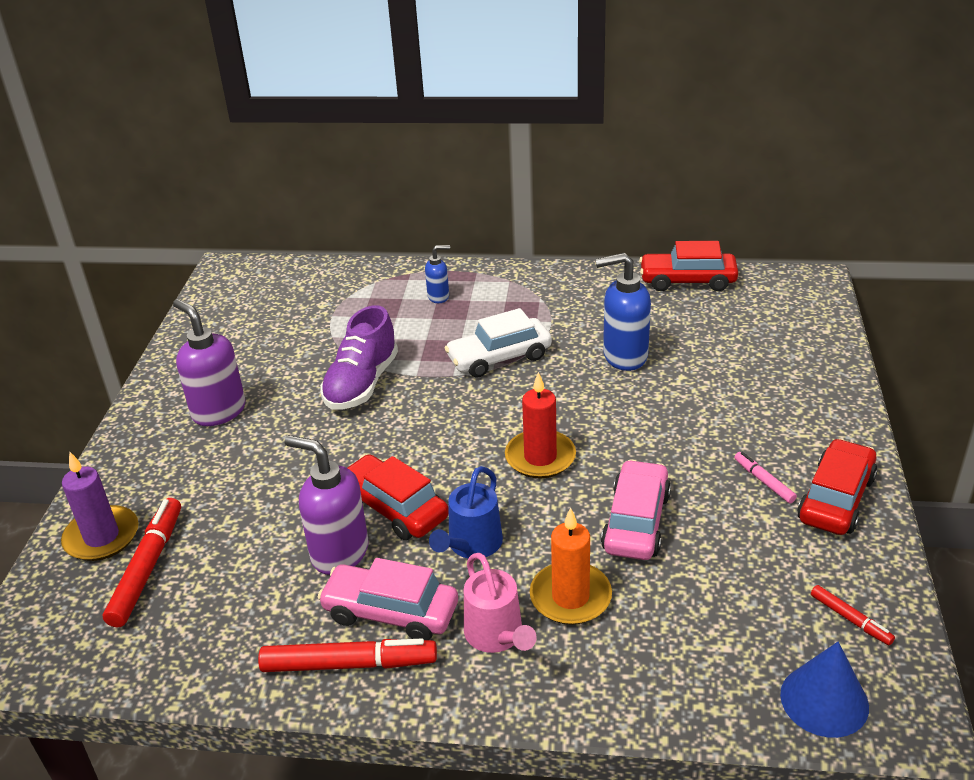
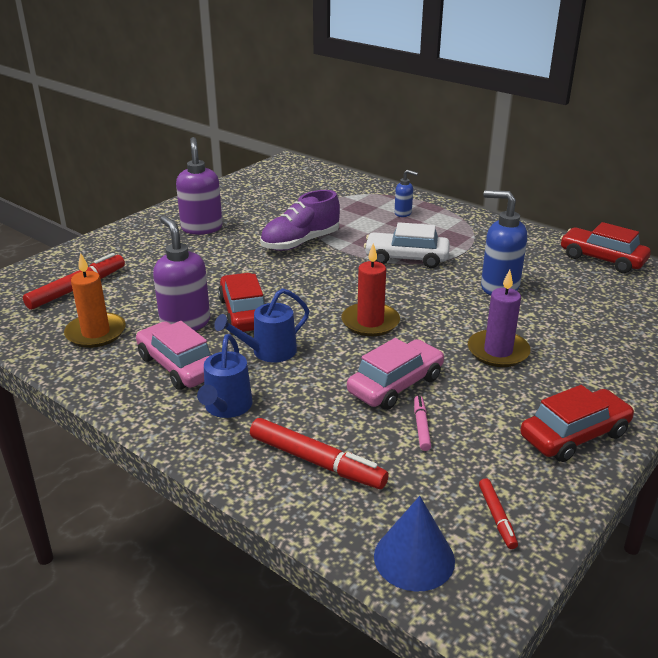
camera: 30 degrees right, 5 degrees down
purple candle [61,452,138,561] -> purple candle moved to [468,270,531,367]
red marker [258,638,437,672] -> red marker moved to [250,418,389,489]
pink watering can [464,553,537,653] -> blue watering can [197,334,253,418]
orange candle [530,508,612,625] -> orange candle moved to [64,252,126,348]
pink marker [734,452,797,504] -> pink marker moved to [414,396,431,451]

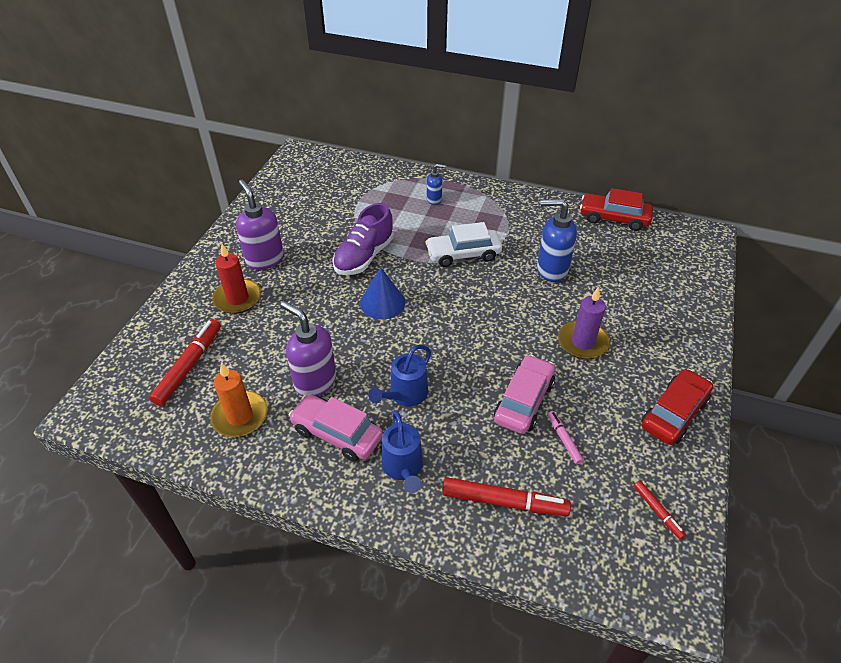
camera: 20 degrees left, 15 degrees up
red car [218,273,264,332] -> none
red candle [341,243,400,336] -> red candle moved to [212,244,261,314]
blue cone [374,496,455,592] -> blue cone moved to [360,267,405,319]

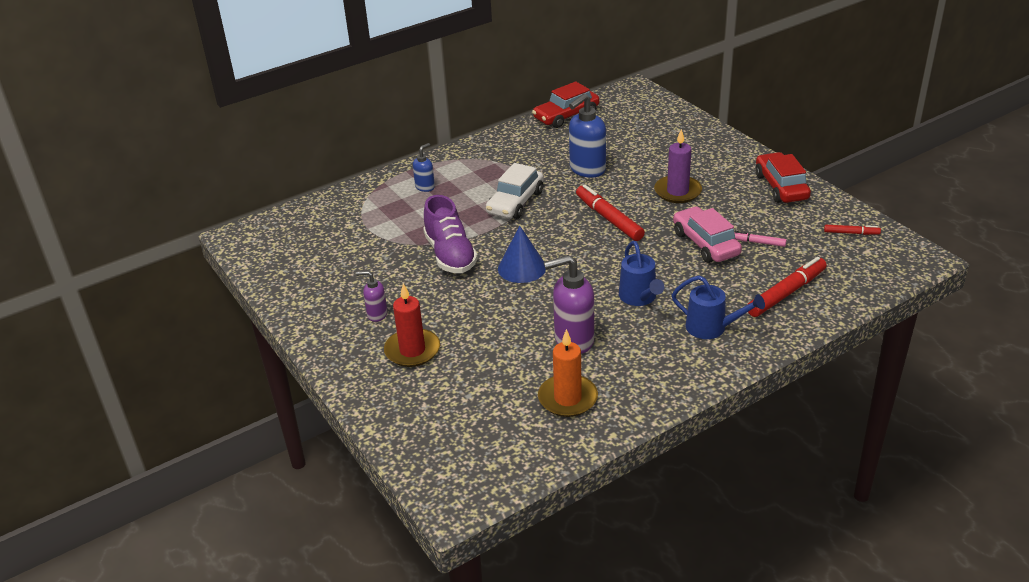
camera: 50 degrees left, 10 degrees down
red marker [149,319,221,406] -> red marker moved to [576,184,645,241]
purple soap dispenser [236,180,284,270] -> purple soap dispenser [356,271,387,322], size x0.54
pink car [289,394,383,462] -> none

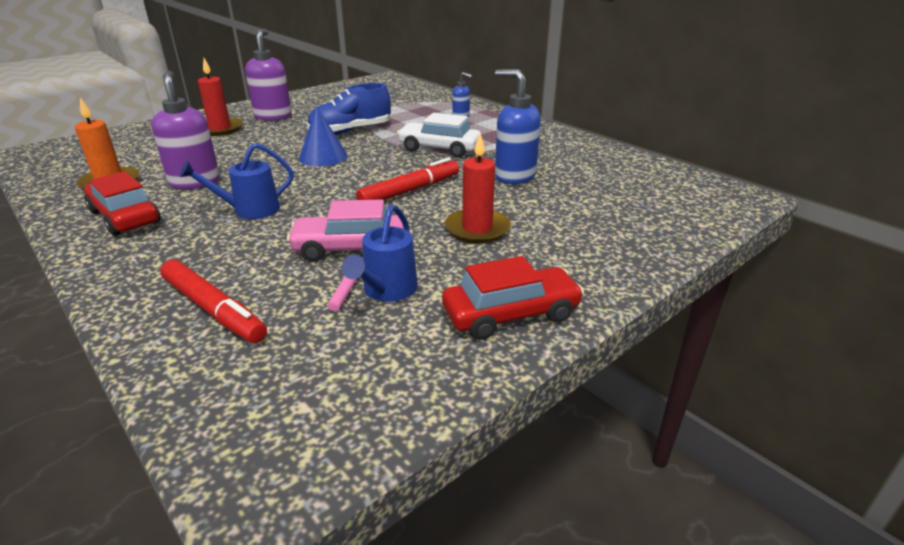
camera: 80 degrees right, 5 degrees down
purple soap dispenser [356,271,387,322] -> purple soap dispenser [245,29,292,121], size x1.85
purple shoe [423,195,478,273] -> blue shoe [307,83,391,135]
red car [532,81,599,128] -> red car moved to [84,171,161,236]
purple candle [654,129,702,203] -> red candle [445,133,511,243]
blue watering can [672,275,765,339] -> blue watering can moved to [342,204,418,302]
pink car [673,206,742,263] -> pink car turned 150 degrees counterclockwise [287,199,404,261]
red marker [824,225,881,235] -> none

